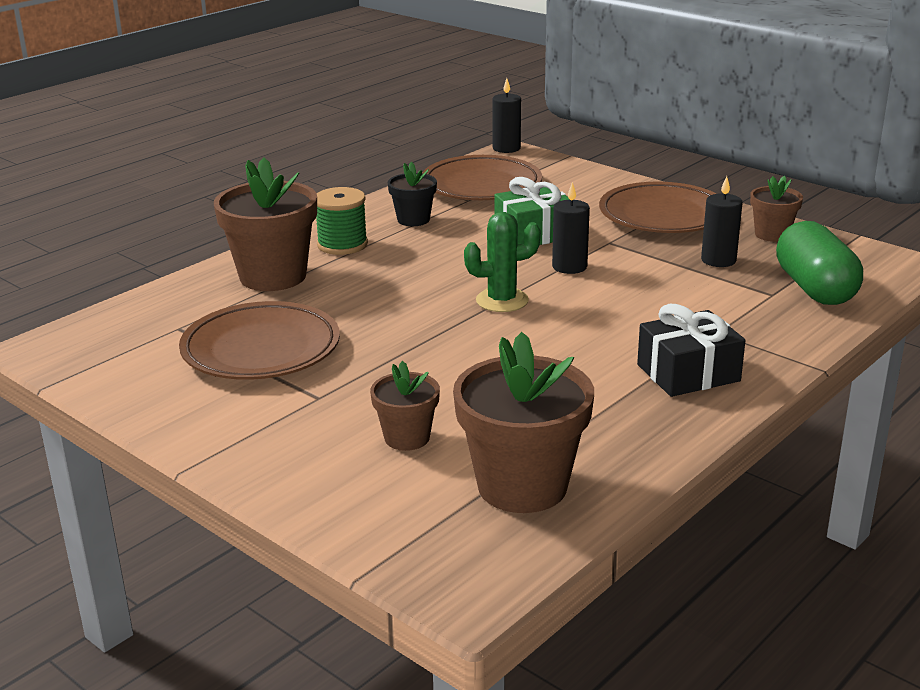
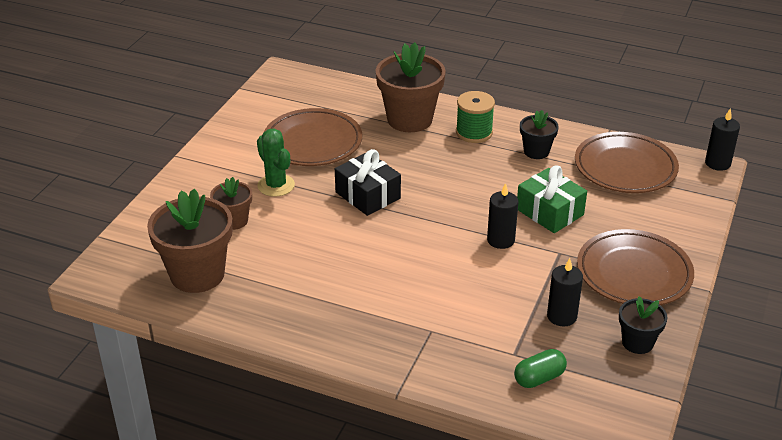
camera: 70 degrees right, 10 degrees up
green cactus [464,212,541,312] -> green cactus moved to [257,129,295,197]
black gift [637,304,746,397] -> black gift moved to [335,149,401,216]
brown flower pot [750,176,803,242] -> black flower pot [619,296,668,354]
green capsule [776,221,863,305] -> green capsule [514,349,567,388], size x0.55

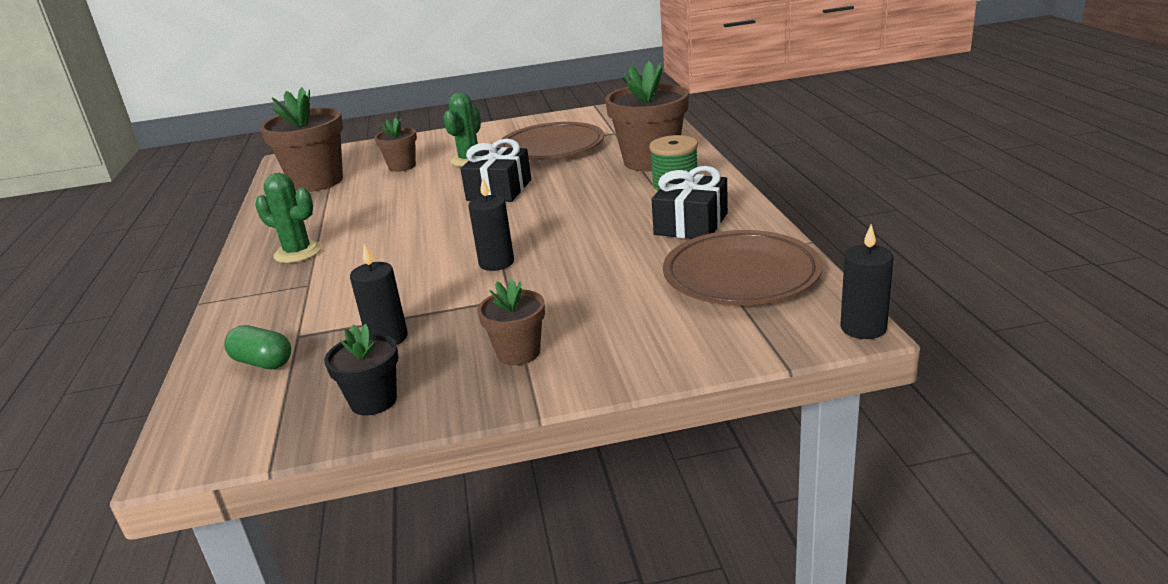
camera: 60 degrees right, 10 degrees down
green gift [517,165,587,233] -> none
black flower pot [520,110,559,159] -> black gift [652,166,728,239]
brown plate [577,229,694,305] -> brown flower pot [477,279,545,365]
none -> green cactus [255,173,321,263]

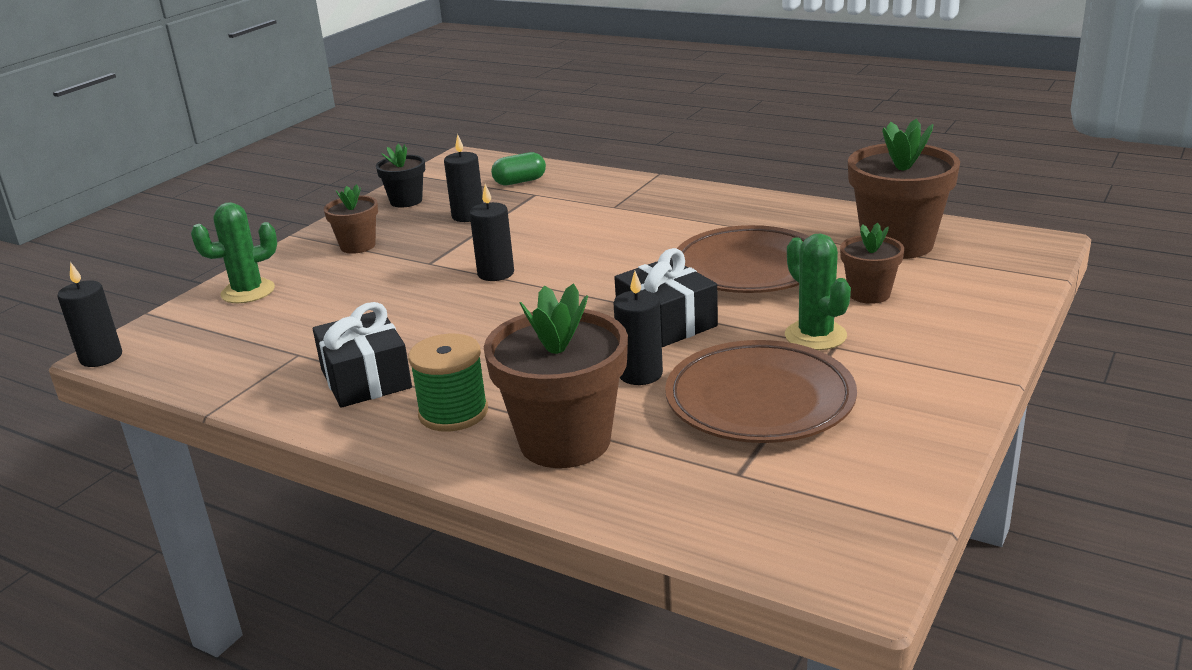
camera: 130 degrees right, 0 degrees up
green cactus [255,173,321,263] -> green cactus moved to [191,202,277,303]
brown plate [663,230,823,305] -> brown plate moved to [677,225,809,293]
none -> black candle [613,271,663,385]

